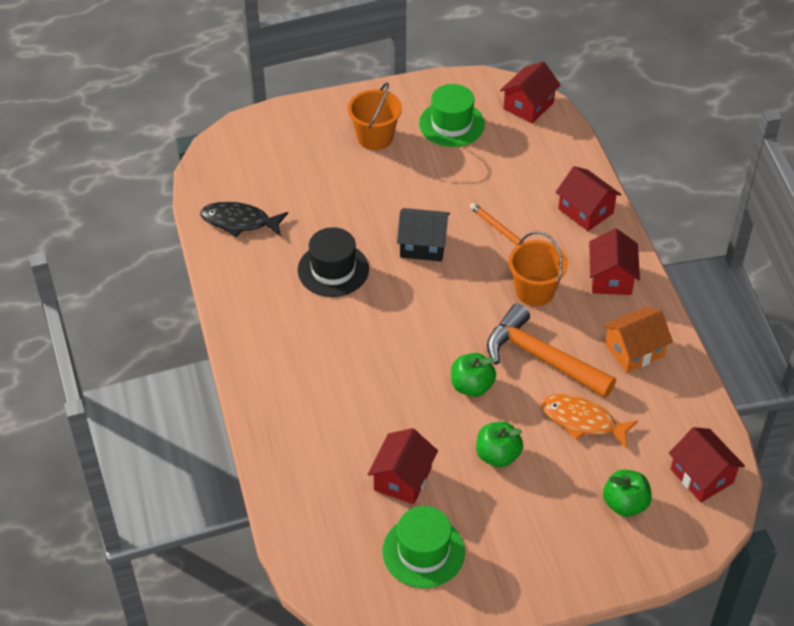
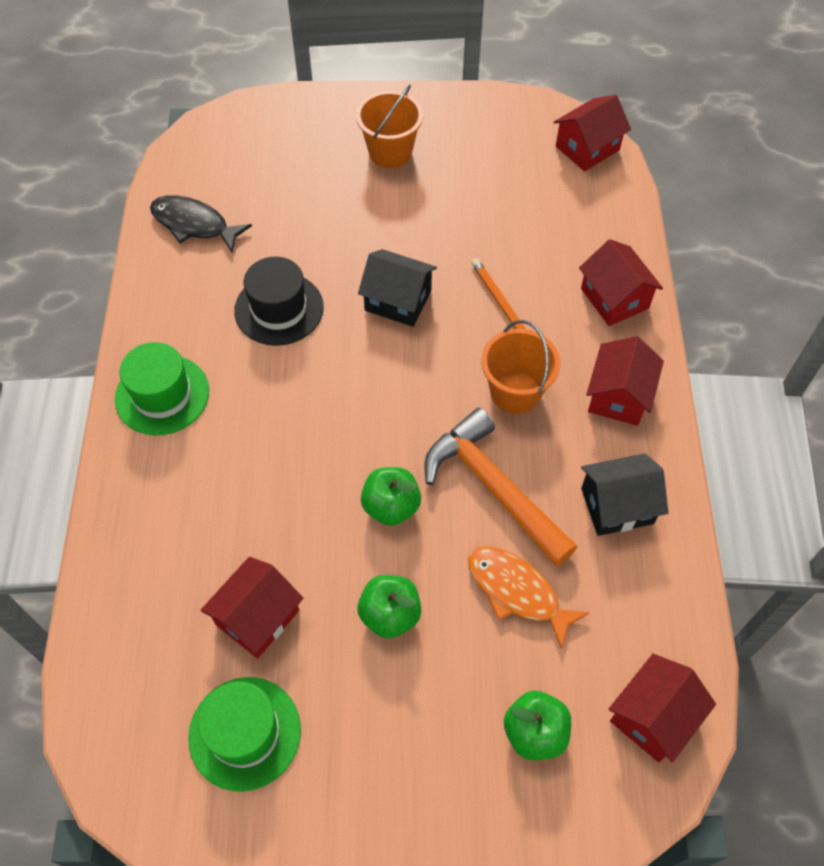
camera: 15 degrees right, 10 degrees up
green hat [419,84,485,147] -> green hat moved to [115,342,209,436]
orange house [603,307,673,373] -> black house [581,453,668,536]
red house [669,427,745,503] -> red house turned 60 degrees clockwise [609,654,716,763]

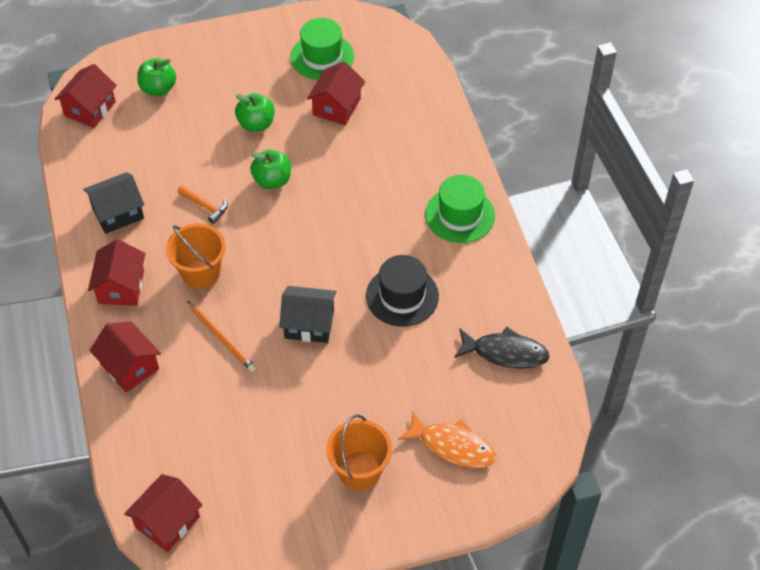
camera: 165 degrees right, 5 degrees down
orange hammer [424,408,577,566] -> orange hammer [178,185,228,224], size x0.45
orange fish [468,546,590,650] -> orange fish moved to [398,411,496,468]

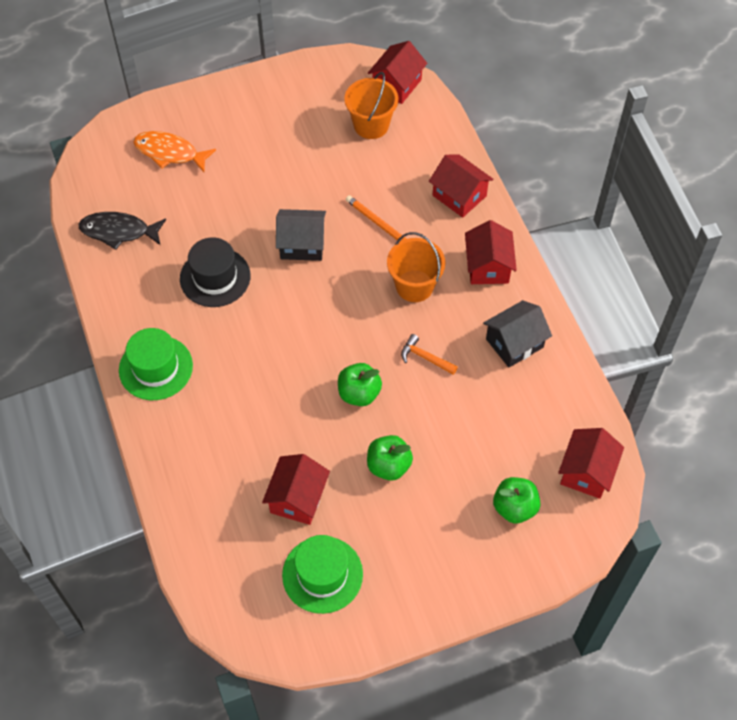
camera: 175 degrees right, 5 degrees up
orange bucket [326,414,392,490] -> orange bucket moved to [345,72,398,139]

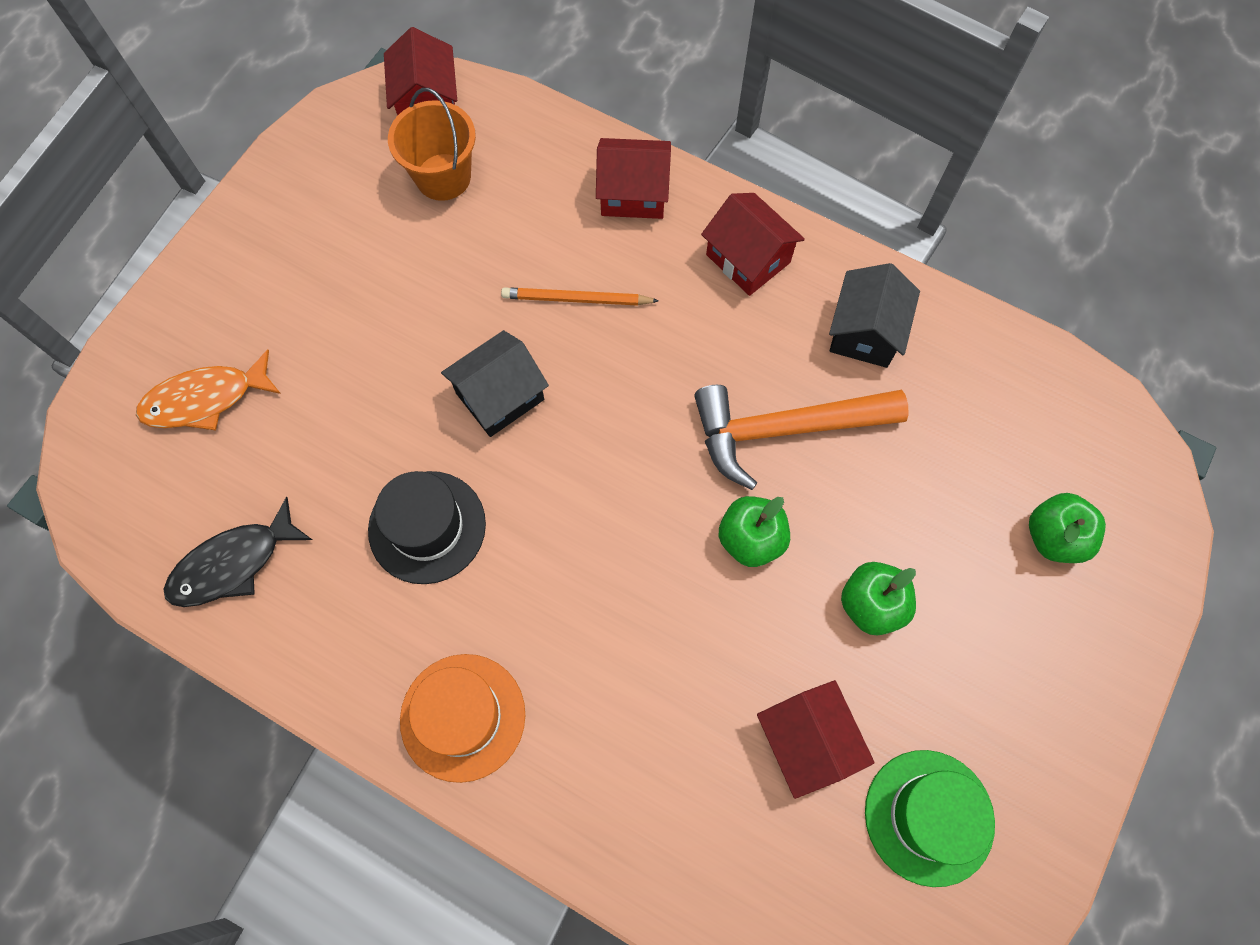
camera: 40 degrees left, 10 degrees up
green hat [119,328,193,400] -> orange hat [400,654,525,783]
orange bucket [387,232,446,302] -> none
orange hammer [401,334,458,375] -> orange hammer [694,385,909,490], size x2.25
red house [558,428,624,499] -> none

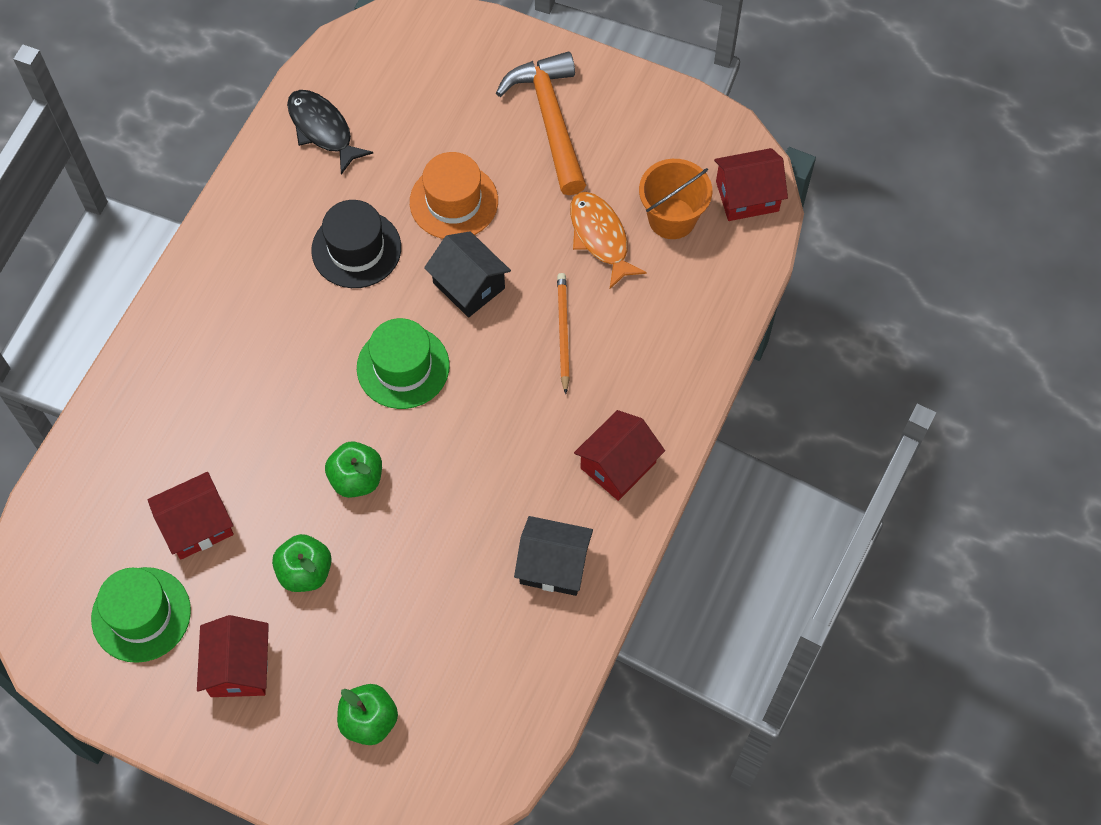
camera: 85 degrees right, 5 degrees down
orange fish [136,350,281,430] -> orange fish moved to [570,192,647,289]
orange hat [400,654,525,783] -> orange hat moved to [410,152,498,239]
red house [596,138,671,219] -> red house moved to [197,615,269,697]
orange hammer [694,385,909,490] -> orange hammer moved to [496,52,586,195]
none -> green hat [357,318,450,409]

